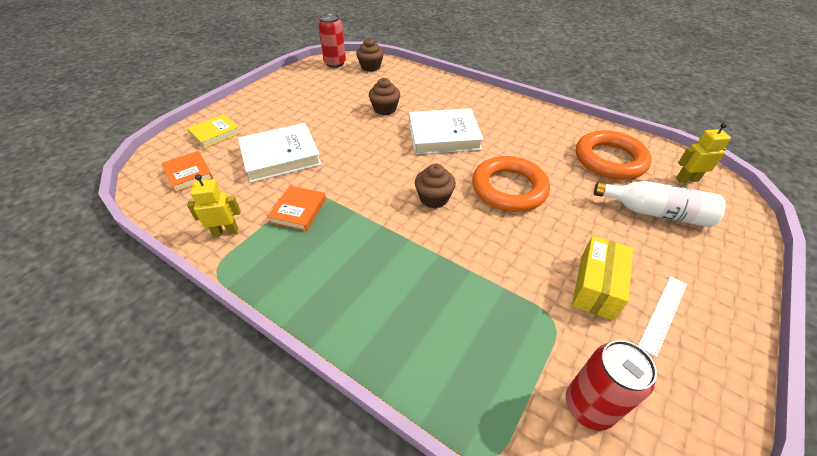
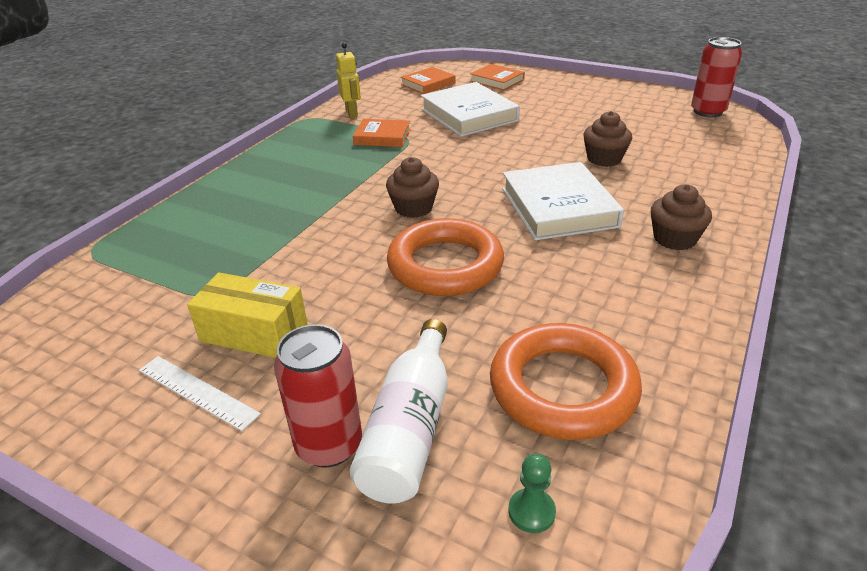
camera: 85 degrees right, 10 degrees down
yellow book [187,114,241,149] -> orange book [470,64,525,91]
brown cupcake [356,38,384,72] -> brown cupcake moved to [651,184,712,250]
red can [566,340,657,431] -> red can moved to [274,324,362,467]
yellow robot [676,123,731,183] -> green pawn [508,453,556,533]

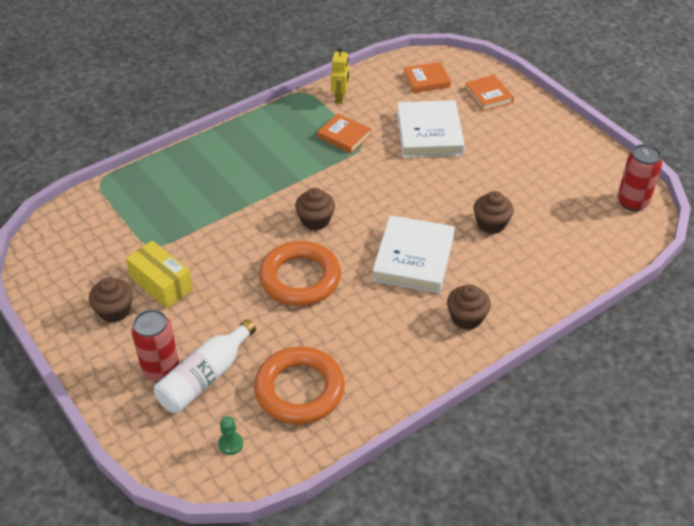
camera: 25 degrees right, 10 degrees up
white ruler [139,356,261,431] -> brown cupcake [89,277,133,323]

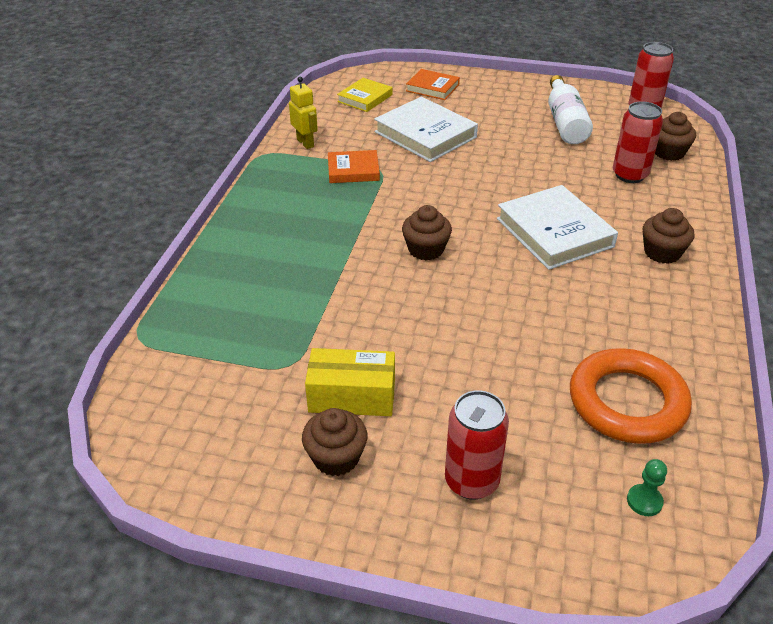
camera: 40 degrees left, 5 degrees down
white bottle [154,319,256,413] -> white bottle moved to [548,75,593,144]
orange ring [259,241,341,306] -> none
orange book [403,62,451,93] -> yellow book [337,78,393,112]
brown cupcake [473,191,514,234] -> brown cupcake moved to [655,112,696,161]
none -> red can [613,101,663,183]

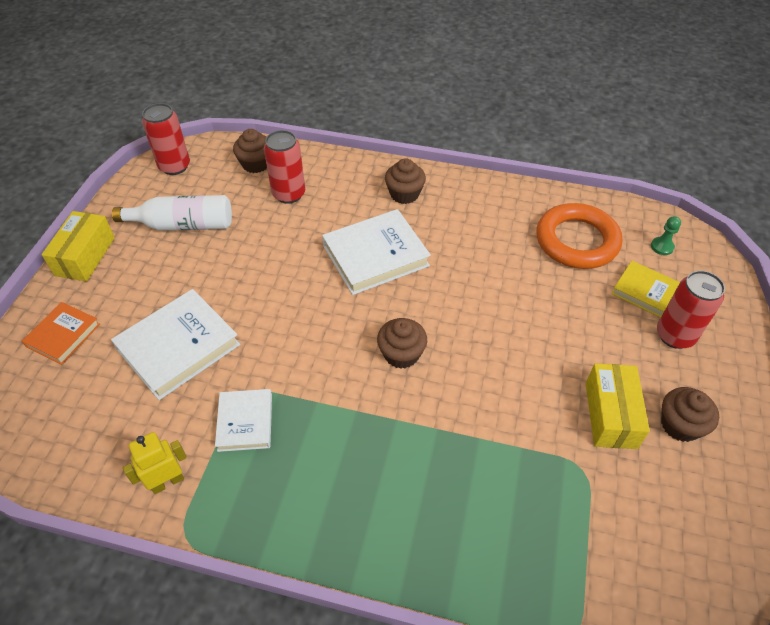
camera: 90 degrees left, 10 degrees up
orange book [328,150,380,183] -> white book [215,389,272,452]
yellow book [337,78,393,112] -> yellow book moved to [611,261,680,318]
none -> yellow box [42,211,115,281]

